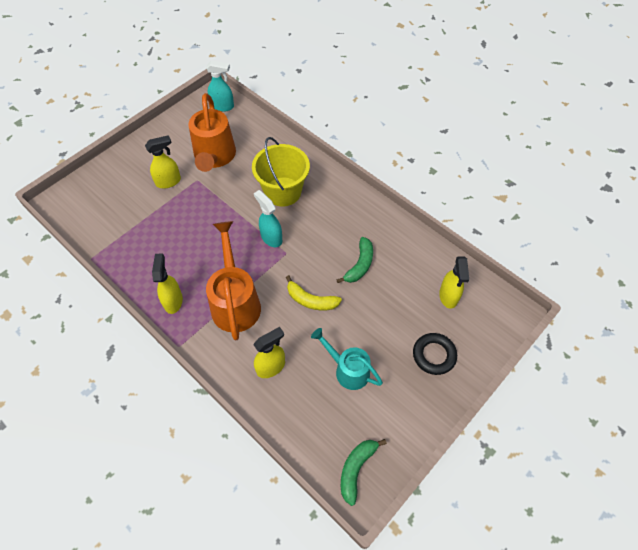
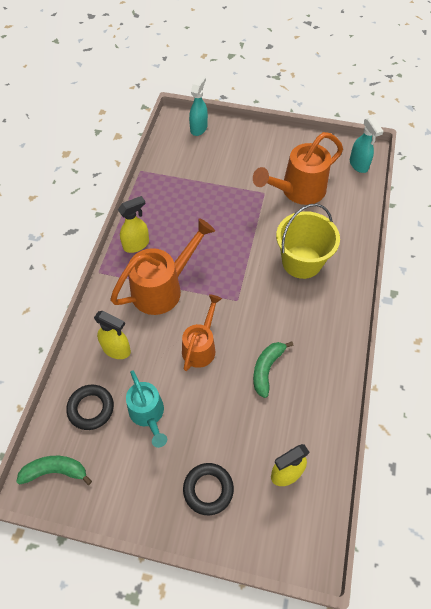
camera: 60 degrees right, 0 degrees up
yellow spray bottle [145,135,181,188] -> none
turquoise spray bottle [254,190,282,247] -> turquoise spray bottle moved to [189,75,208,136]
yellow banana [286,275,342,310] -> orange watering can [182,294,222,371]
turquoise watering can [311,328,383,390] -> turquoise watering can turned 150 degrees clockwise [126,370,167,448]
green banana [336,237,373,283] -> green banana turned 120 degrees clockwise [253,341,293,398]
none -> black ring [66,385,114,430]

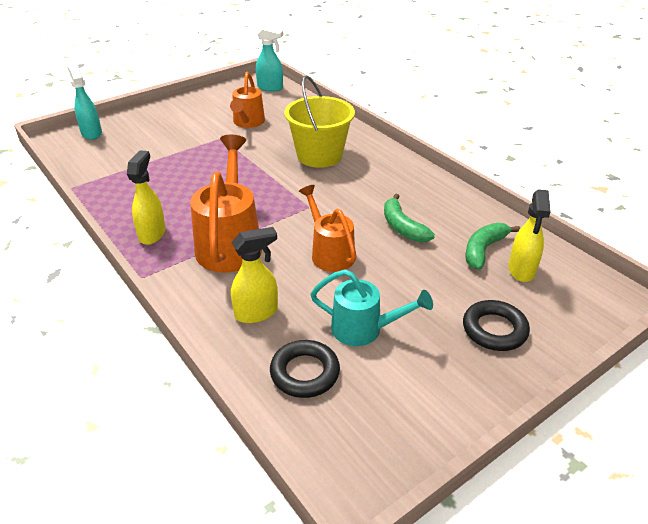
camera: 50 degrees left, 20 degrees down
green banana [16,456,92,485] -> green banana moved to [465,223,520,270]
orange watering can [253,132,343,205] -> orange watering can [230,72,265,128], size x0.64

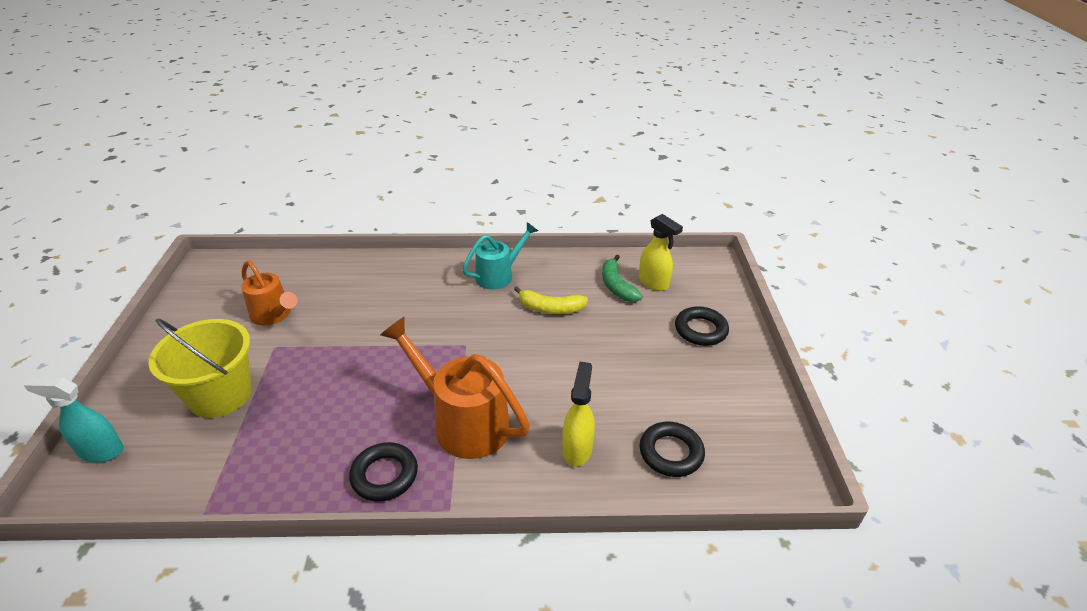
camera: 55 degrees left, 0 degrees up
yellow spray bottle [127,150,166,245] -> black ring [349,442,418,501]
turquoise spray bottle [256,26,283,92] -> none
yellow bucket [284,76,355,168] -> yellow bucket moved to [148,319,252,418]
orange watering can [299,185,357,272] -> none
turquoise watering can [310,269,433,346] -> turquoise watering can moved to [462,222,538,290]
green banana [384,194,435,242] -> yellow banana [514,286,588,314]

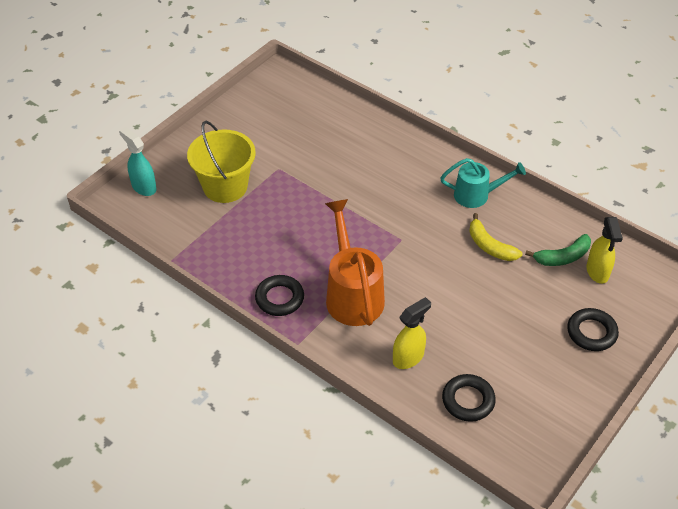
camera: 40 degrees right, 10 degrees up
orange watering can [241,260,298,325] -> none
green banana [602,255,643,302] -> green banana turned 135 degrees counterclockwise [525,234,591,266]

